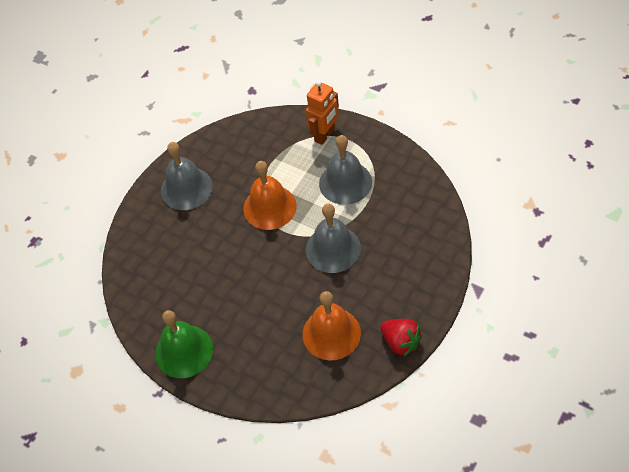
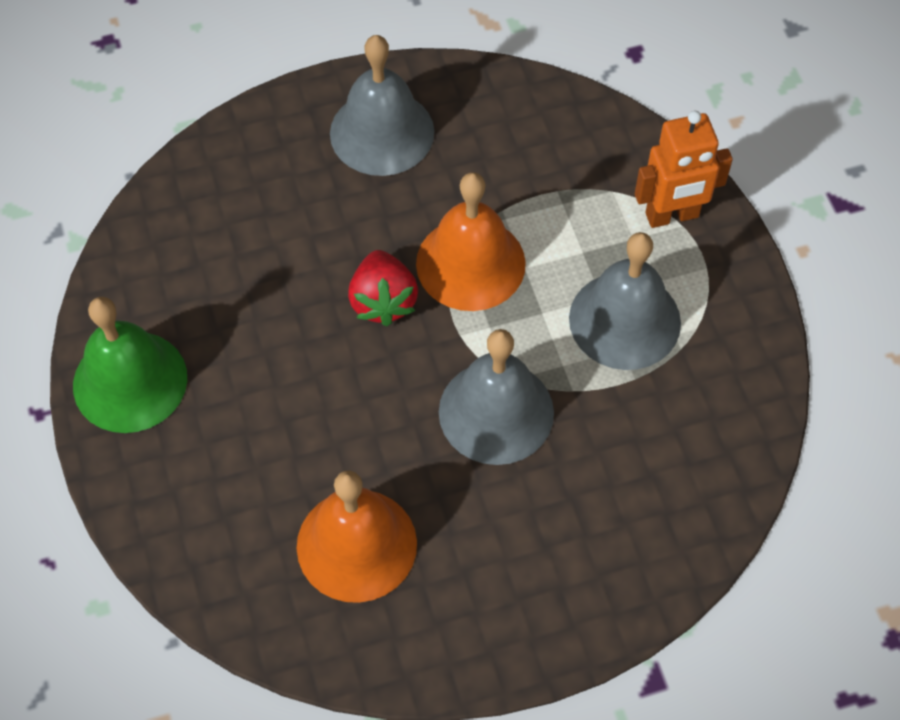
camera: 35 degrees right, 5 degrees up
red strawberry [381,319,422,356] -> red strawberry moved to [348,250,418,326]

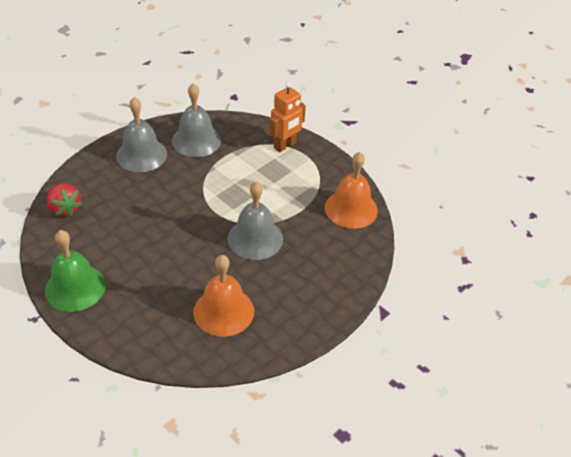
camera: 30 degrees left, 15 degrees down
red strawberry [348,250,418,326] -> red strawberry moved to [46,183,82,217]
orange bell [416,172,526,311] -> orange bell moved to [325,152,378,229]
grey bell [569,232,681,370] -> grey bell moved to [172,83,221,157]

